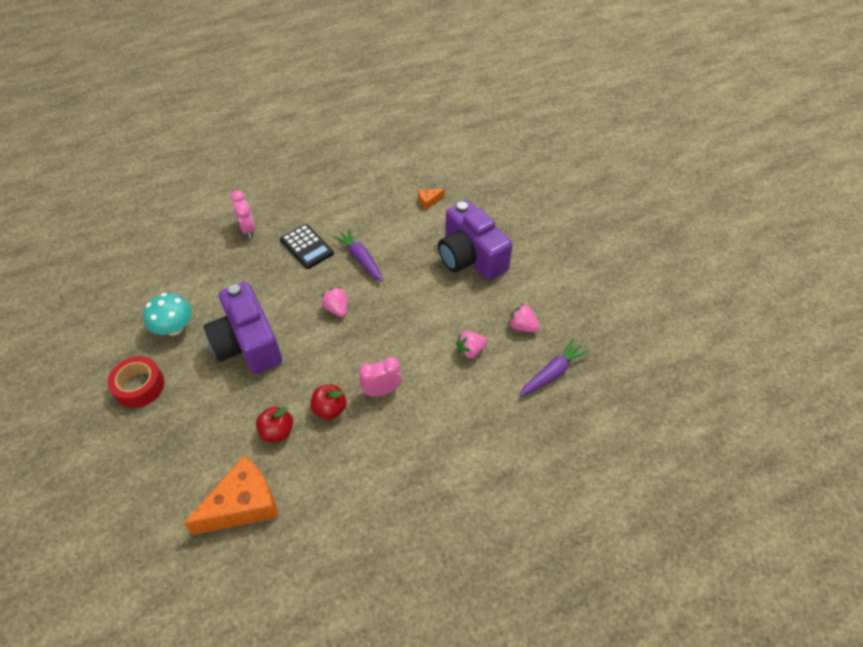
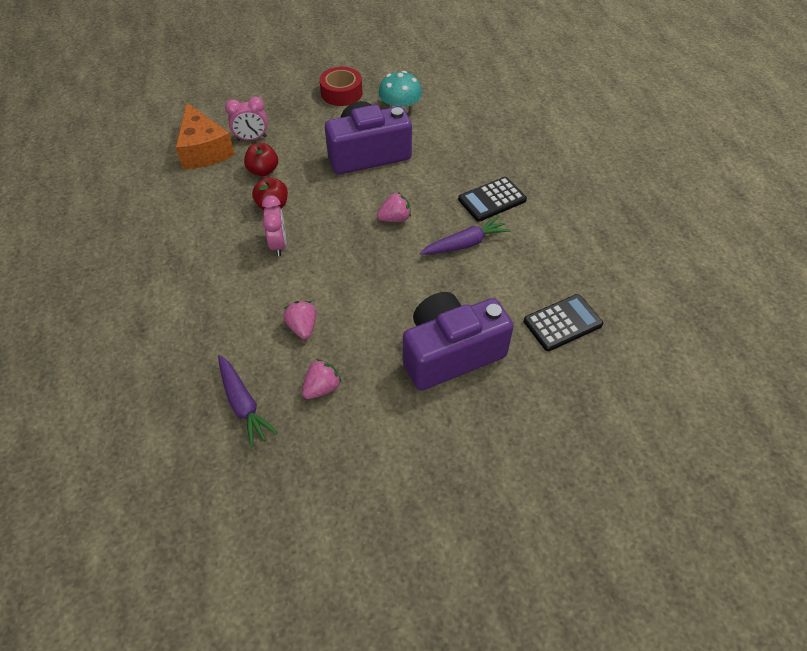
camera: 100 degrees right, 0 degrees up
pink clock [230,191,255,238] -> pink clock moved to [225,96,268,141]
orange cheese [418,189,445,210] -> black calculator [523,294,603,351]

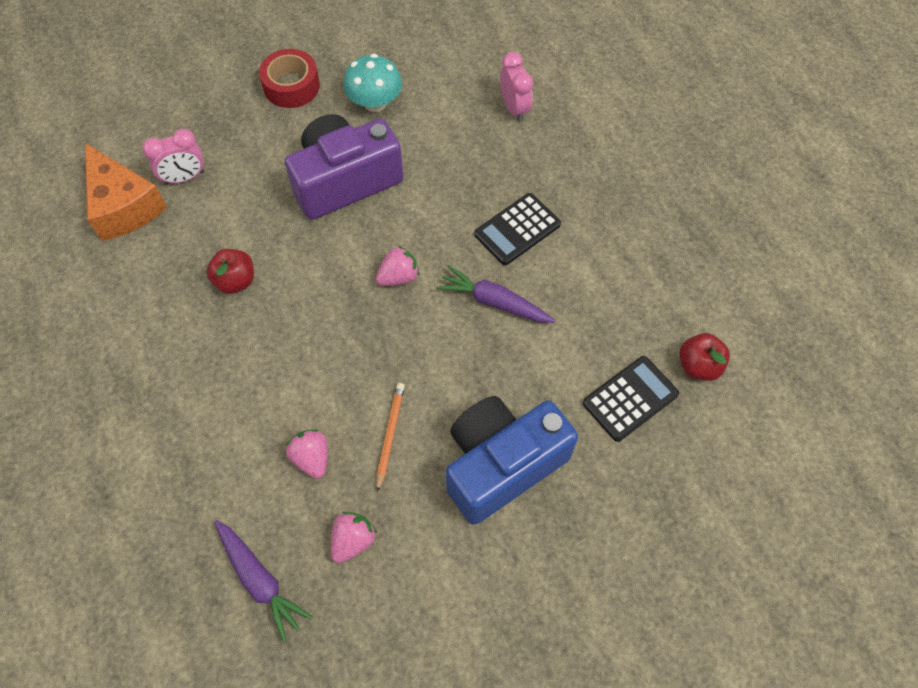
camera: 10 degrees left, 10 degrees up
red apple [244,143,278,176] -> red apple moved to [680,333,730,381]
pink clock [262,195,287,257] -> pink clock moved to [500,52,533,122]
purple camera [403,292,514,390] -> blue camera [446,396,578,525]
purple carrot [420,216,511,255] -> purple carrot turned 120 degrees counterclockwise [437,265,555,323]
none -> orange pencil [377,383,405,493]

